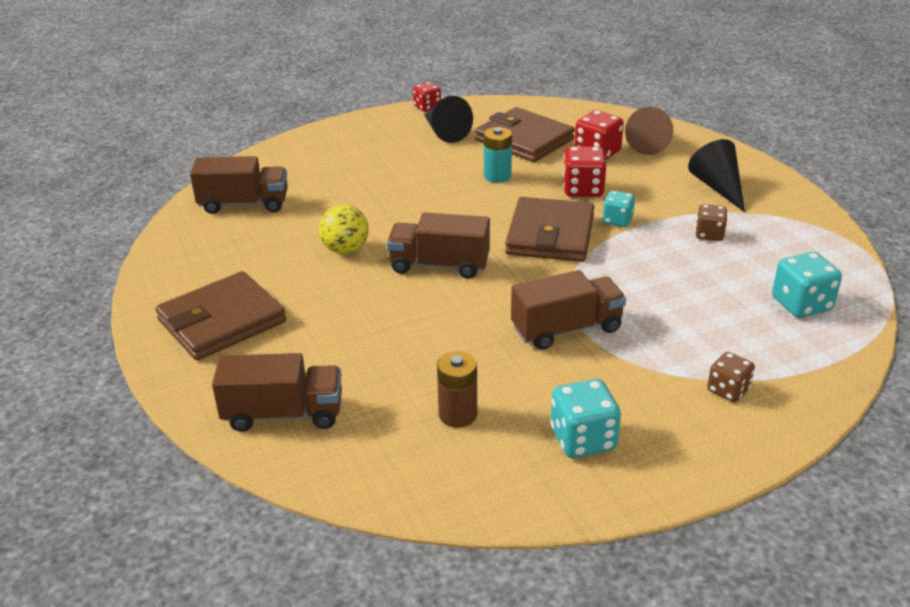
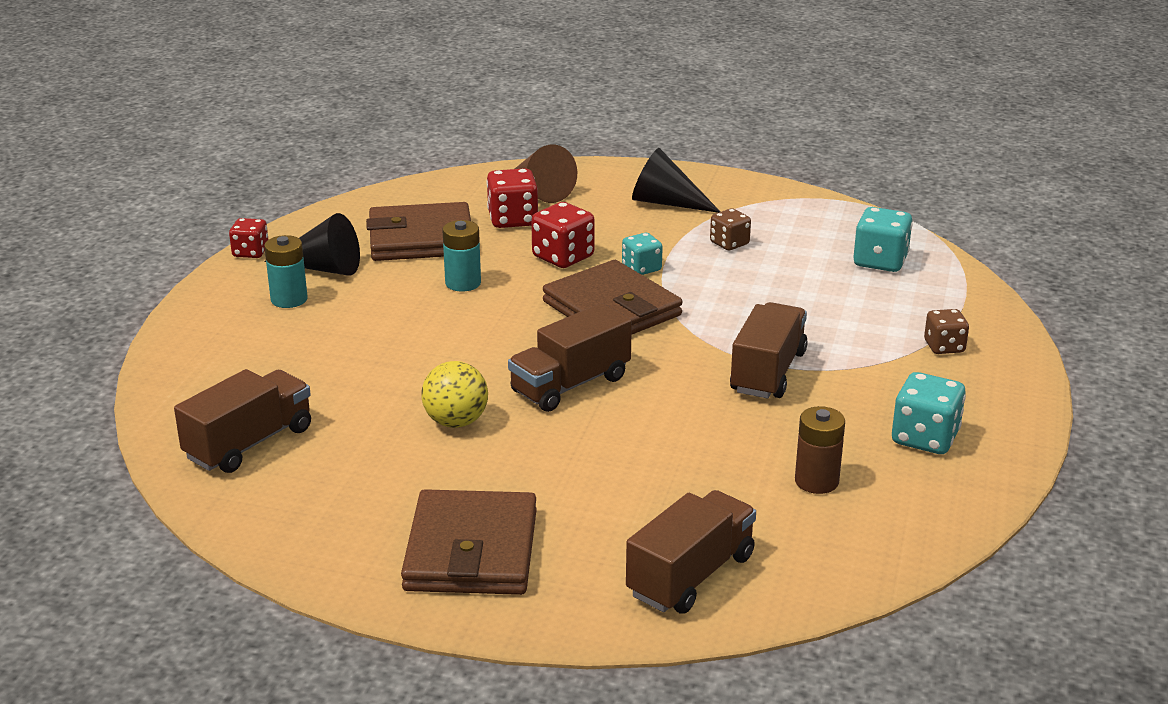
camera: 50 degrees left, 5 degrees down
none -> turquoise battery [264,235,308,308]

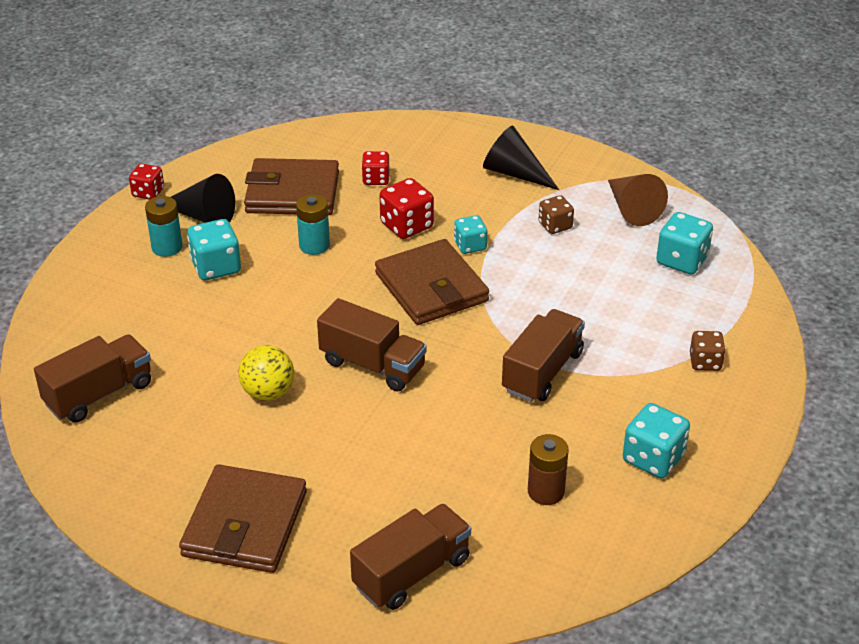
camera: 10 degrees right, 10 degrees up
red dice [486,168,539,228] -> red dice [362,151,390,185], size x0.65
brown truck [508,303,632,412] -> brown truck turned 120 degrees counterclockwise [317,298,427,392]
brown cone [515,145,577,203] -> brown cone moved to [608,174,668,226]
none -> turquoise dice [187,219,241,280]

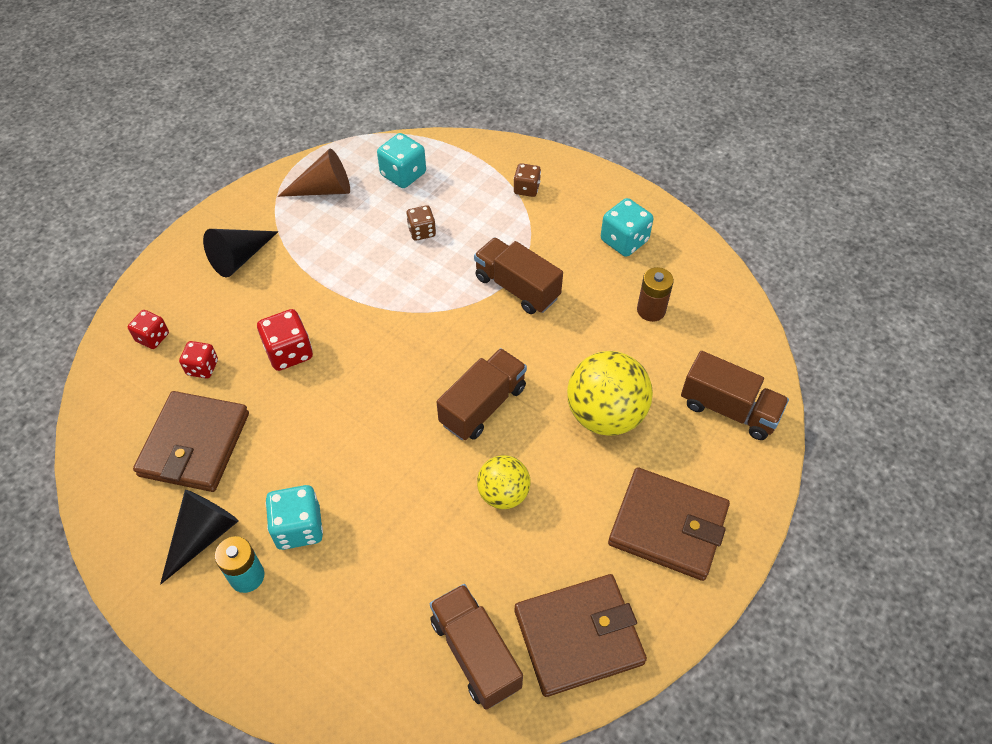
camera: 80 degrees left, 15 degrees up
red dice [129,163,164,200] -> red dice moved to [128,310,169,349]
turquoise battery [296,194,330,255] -> none
brown truck [350,504,471,610] -> brown truck turned 150 degrees clockwise [681,351,789,440]
brown wallet [375,239,489,325] -> brown wallet moved to [514,574,647,697]
turquoise dice [454,215,487,254] -> none
brown dice [539,195,574,234] -> brown dice moved to [406,205,436,241]
none -> yellow ball [567,351,653,436]

